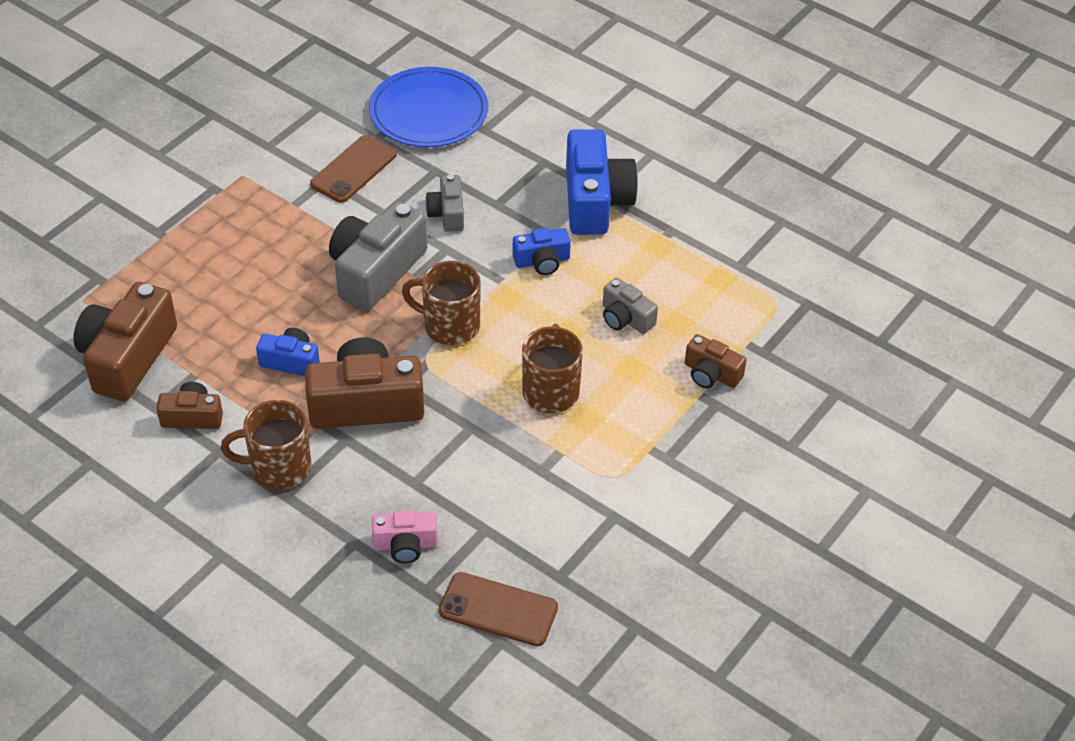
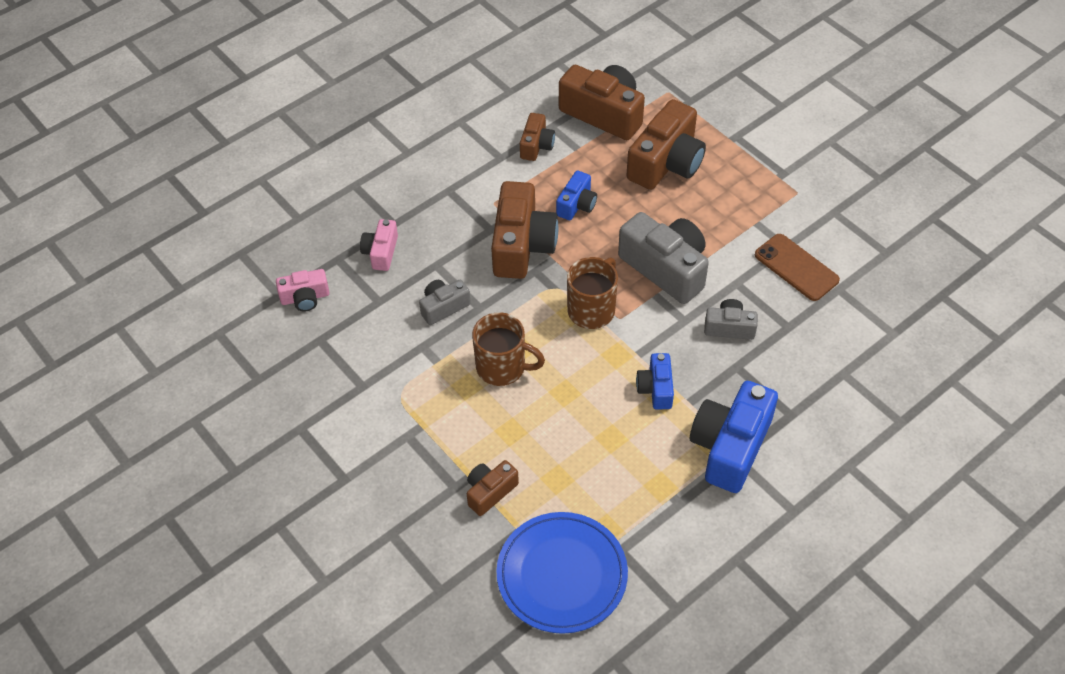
camera: 105 degrees right, 5 degrees up
brown mug [221,400,311,490] -> none
blue plate [369,67,488,147] -> blue plate moved to [496,512,628,634]
brown phone [439,572,558,646] -> pink camera [276,269,330,311]
blue camera [566,129,638,235] -> blue camera turned 105 degrees clockwise [690,381,778,493]
grey camera [603,278,658,334] -> grey camera moved to [419,280,471,325]
none -> brown camera [627,99,706,190]

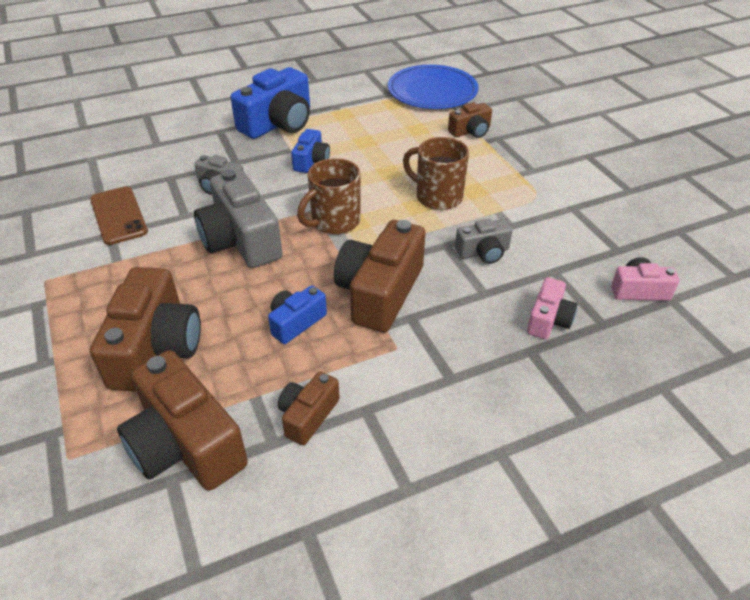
camera: 165 degrees left, 10 degrees down
brown camera [627,99,706,190] -> brown camera turned 135 degrees clockwise [90,267,201,392]

